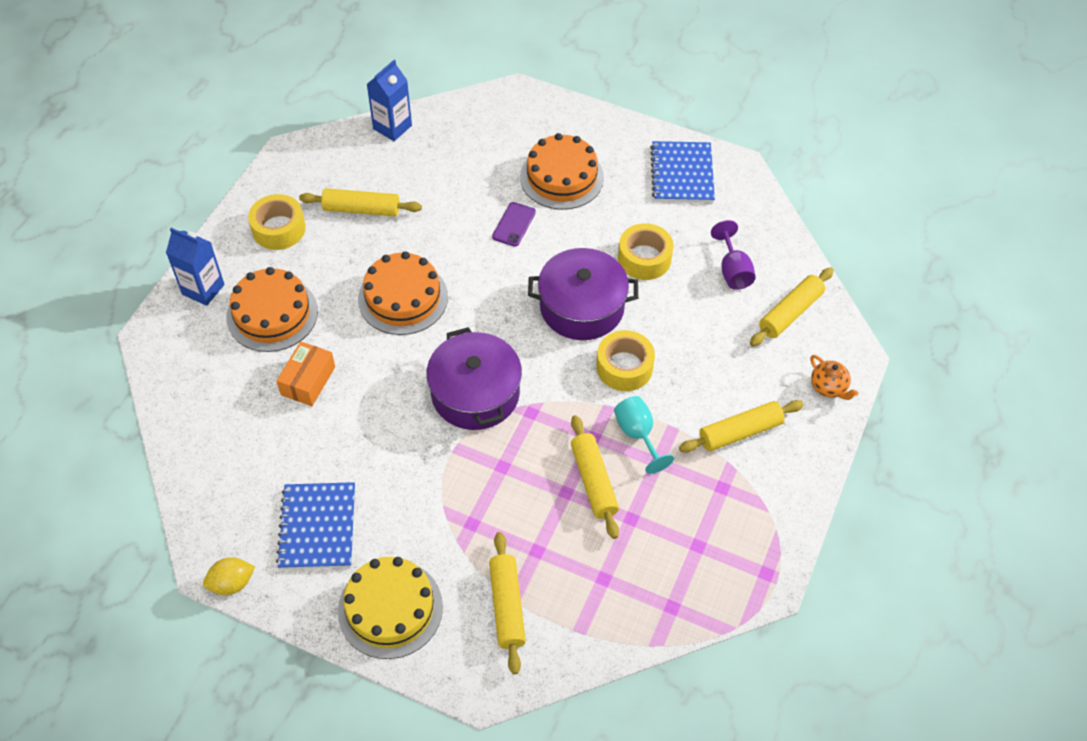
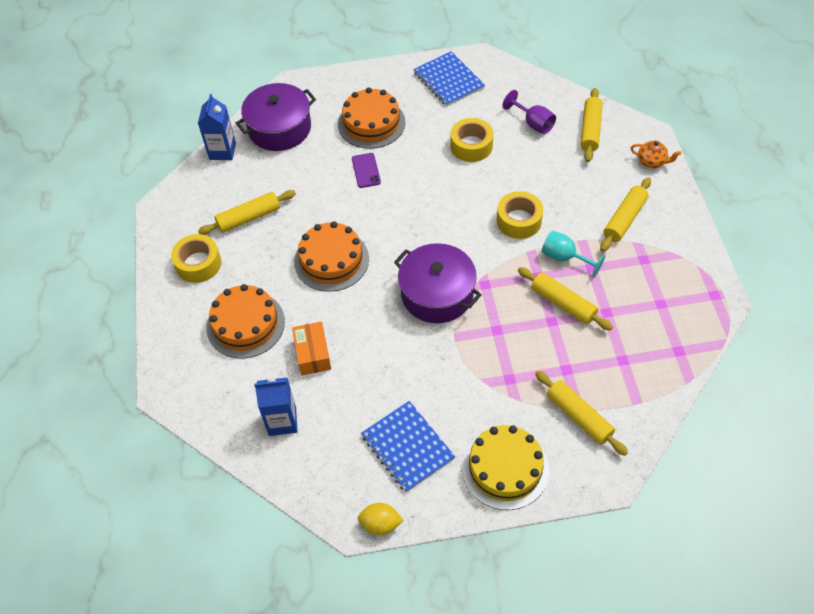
camera: 30 degrees left, 0 degrees up
blue carton [166,228,225,306] -> blue carton moved to [254,377,297,436]
yellow lemon [203,557,255,595] -> yellow lemon turned 60 degrees clockwise [358,503,403,535]
purple pot [528,248,638,340] -> purple pot moved to [236,83,316,151]

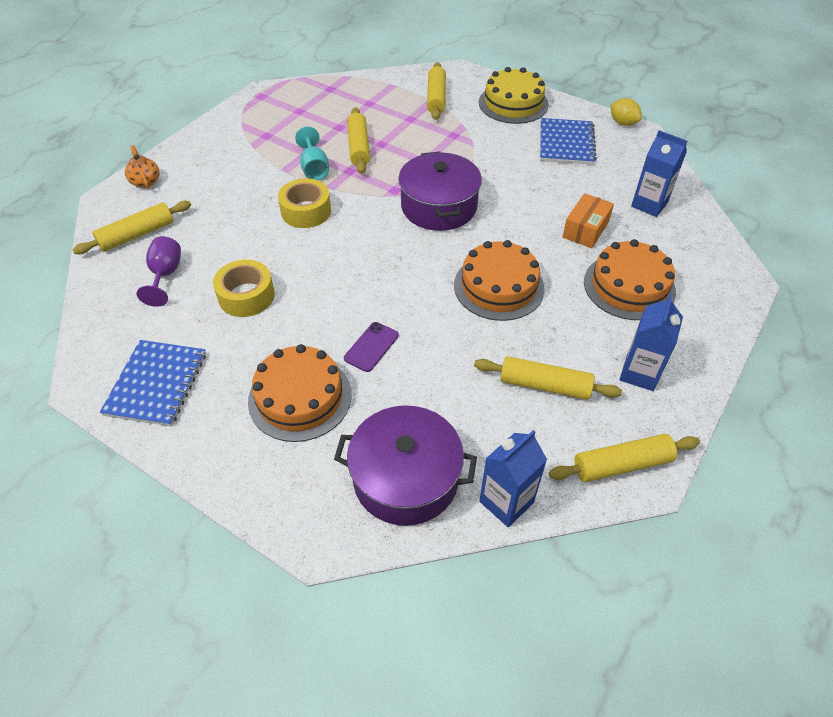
camera: 140 degrees left, 5 degrees down
yellow tape [171,234,221,283] -> blue carton [619,294,683,391]
yellow rolling pin [600,177,651,252] -> yellow rolling pin moved to [549,434,700,482]

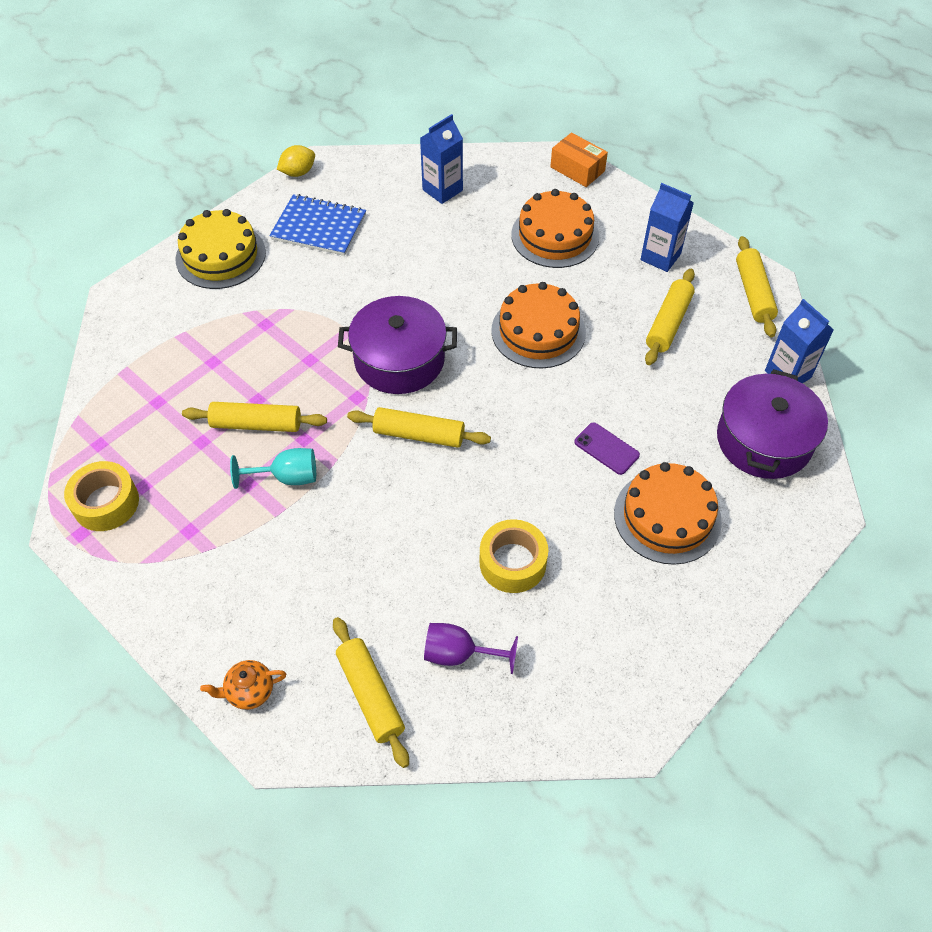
camera: 80 degrees left, 5 degrees up
blue notebook [100,340,206,426] -> none
yellow tape [278,178,331,228] -> yellow tape moved to [64,461,139,531]
yellow rolling pin [427,62,446,120] -> yellow rolling pin moved to [347,407,491,448]
orange box [562,193,614,248] -> orange box moved to [550,133,608,187]

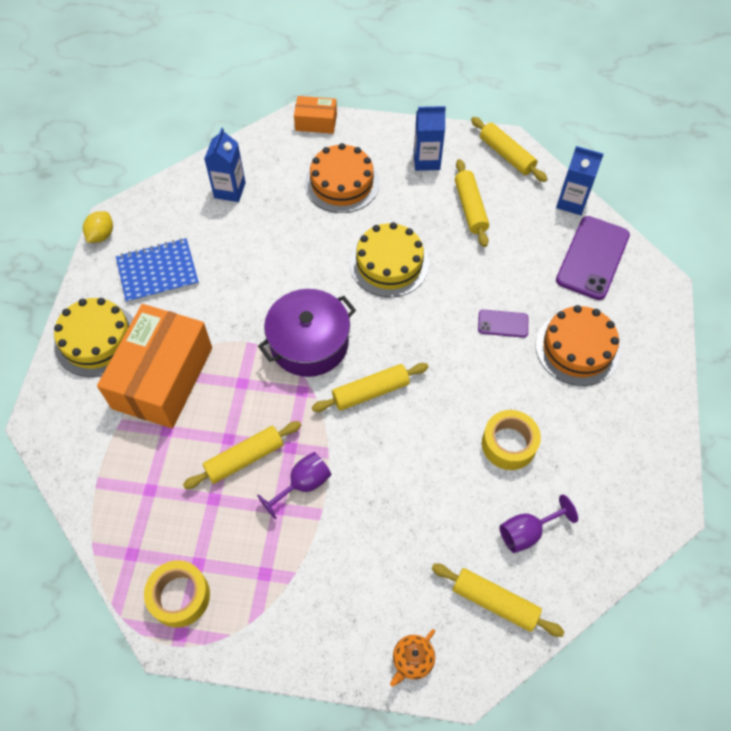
camera: 35 degrees left, 5 degrees up
turquoise goblet [230,448,316,489] -> purple goblet [257,452,331,519]
orange cake [491,282,586,368] -> yellow cake [350,222,429,297]
purple pot [717,369,828,479] -> purple phone [556,216,630,300]
none -> orange box [97,304,212,429]

